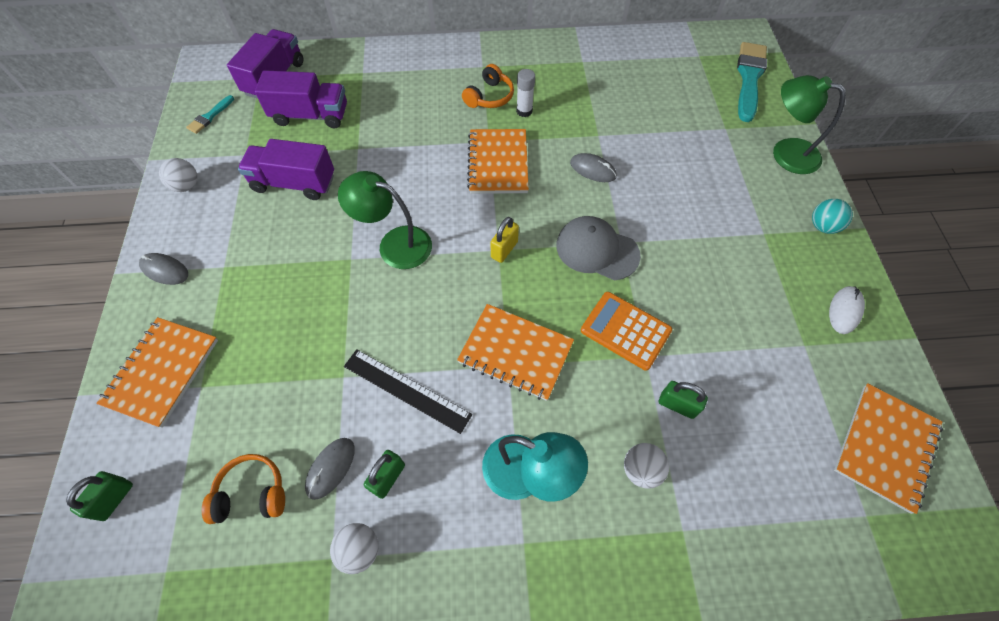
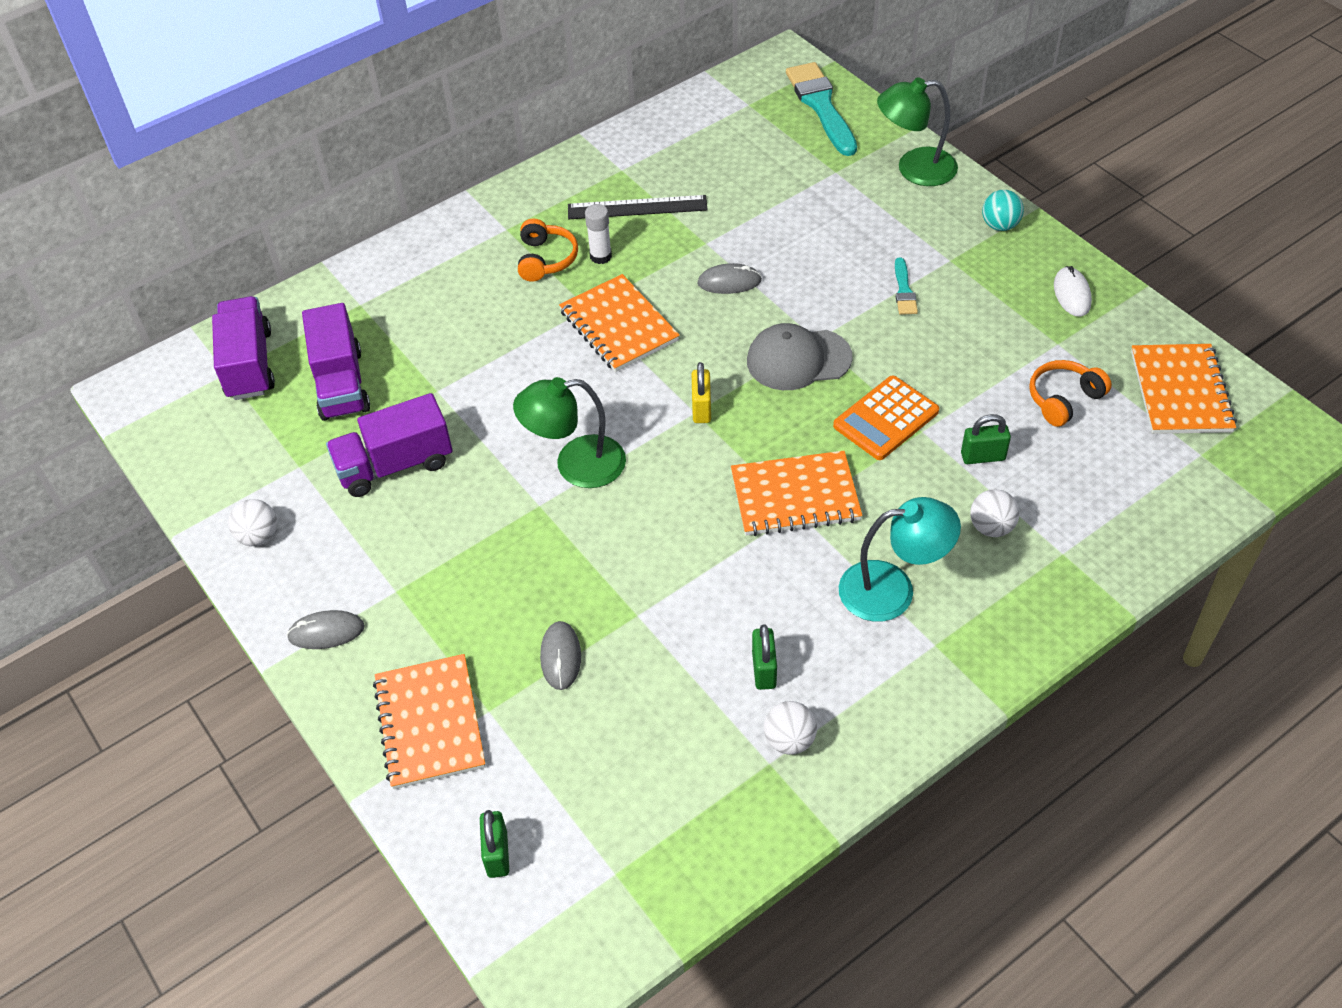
camera: 30 degrees left, 10 degrees down
turquoise brush [186,95,234,134] -> turquoise brush moved to [895,258,918,315]
orange headphones [202,454,285,524] -> orange headphones moved to [1029,360,1112,427]
purple truck [255,70,347,128] -> purple truck turned 105 degrees clockwise [302,303,370,421]
grey mouse [305,438,355,500] -> grey mouse moved to [540,621,581,690]
black ruler [344,349,472,434] -> black ruler moved to [568,195,708,219]
orange calculator [581,292,672,370] -> orange calculator turned 45 degrees counterclockwise [833,376,939,460]

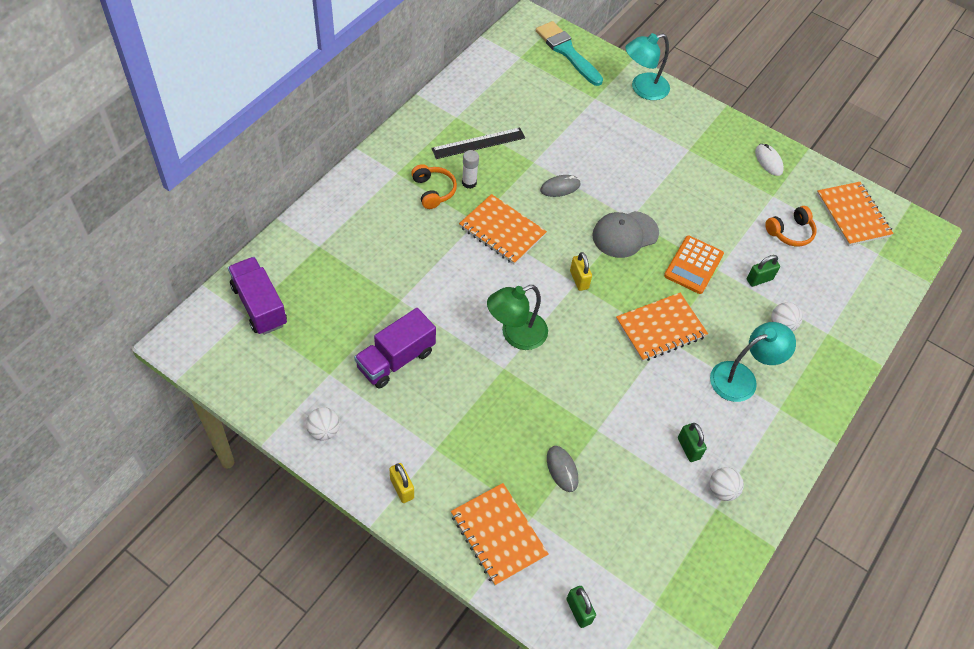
camera: 25 degrees left, 5 degrees up
grey mouse [287,610,365,649] -> yellow padlock [389,463,414,503]
purple truck [302,303,370,421] -> none
green lamp [877,77,958,186] -> turquoise lamp [625,33,670,100]
turquoise brush [895,258,918,315] -> none
turquoise ball [982,190,1024,231] -> none
orange headphones [1029,360,1112,427] -> orange headphones turned 150 degrees counterclockwise [765,206,817,246]

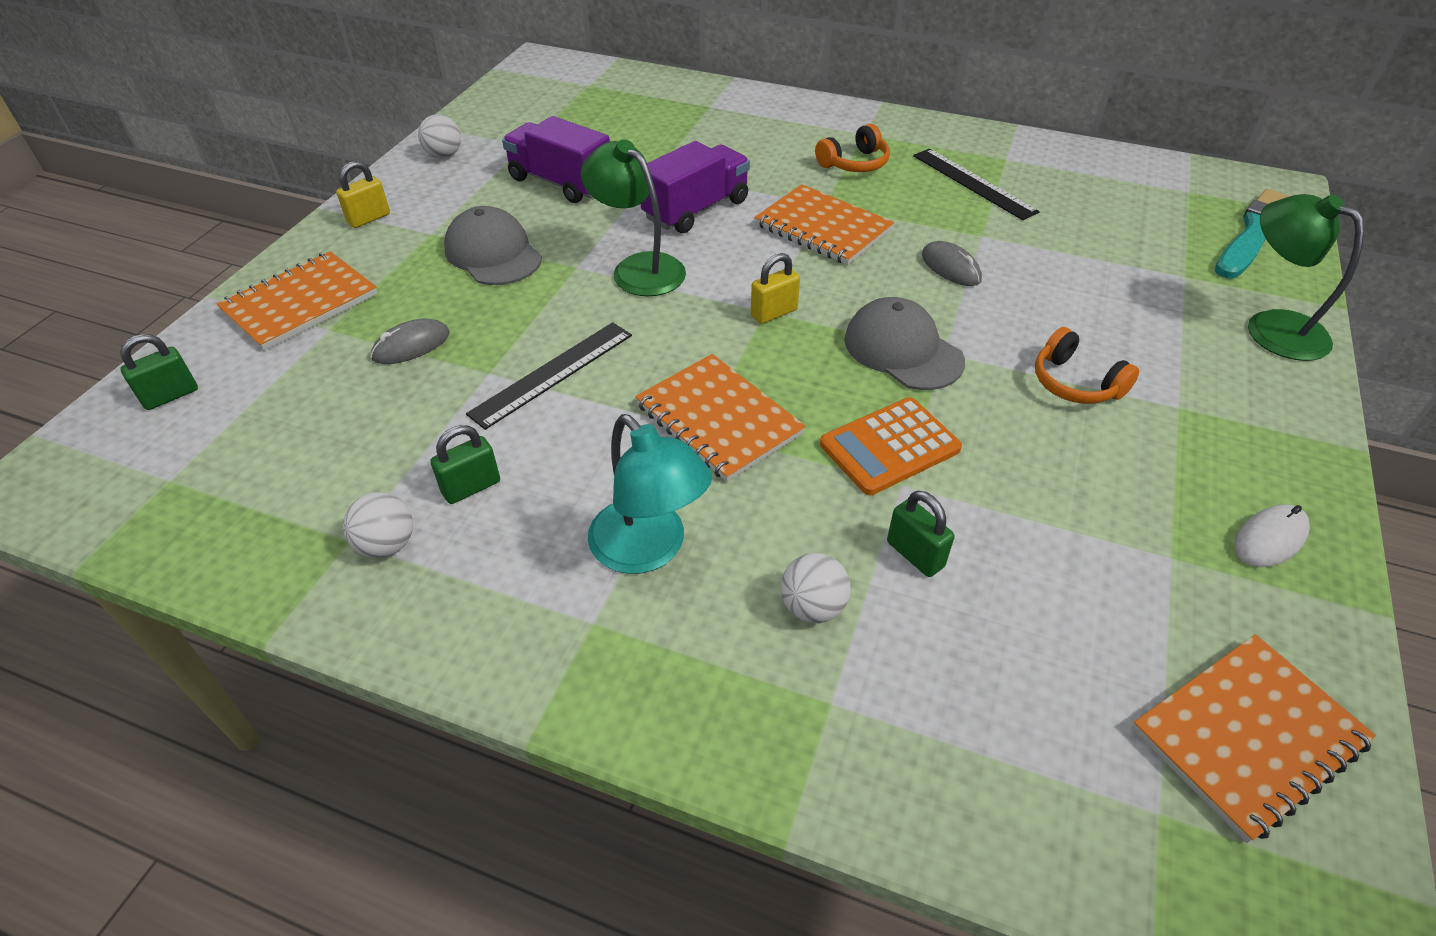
camera: 80 degrees right, 10 degrees down
purple truck [228,257,287,335] -> purple truck moved to [641,141,750,233]
orange notebook [459,194,547,265] -> orange notebook turned 75 degrees counterclockwise [754,184,894,265]
white glue stick [462,150,479,189] -> none
turquoise lamp [625,33,670,100] -> green lamp [1248,194,1364,361]
orange calculator [664,236,724,294] -> orange calculator turned 45 degrees counterclockwise [820,397,962,495]
orange headphones [765,206,817,246] -> orange headphones moved to [1035,327,1139,404]
none -> grey cap [444,206,542,285]
none -> black ruler [466,322,632,430]

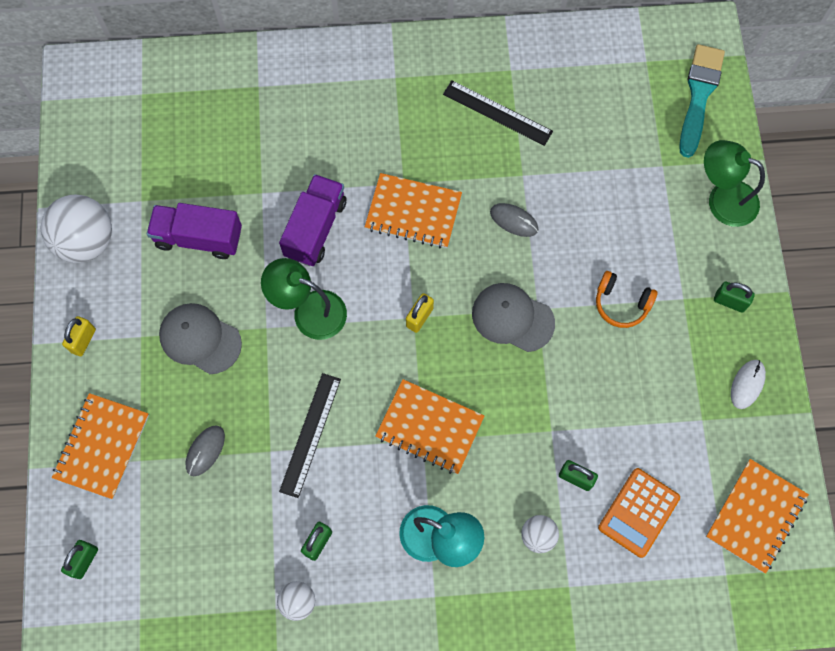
camera: 25 degrees left, 25 degrees up
white ball [418,114,461,158] -> white ball [41,195,112,263], size x1.95
orange headphones [815,124,890,172] -> none
orange calculator [820,397,962,495] -> orange calculator moved to [598,468,680,558]
none -> green padlock [714,281,755,313]

